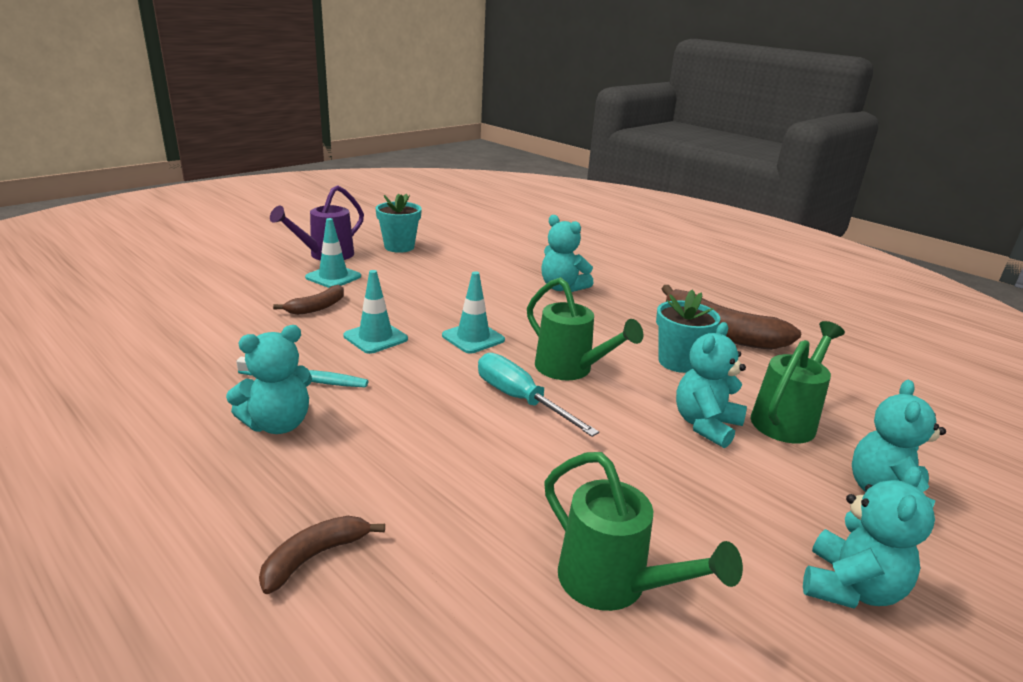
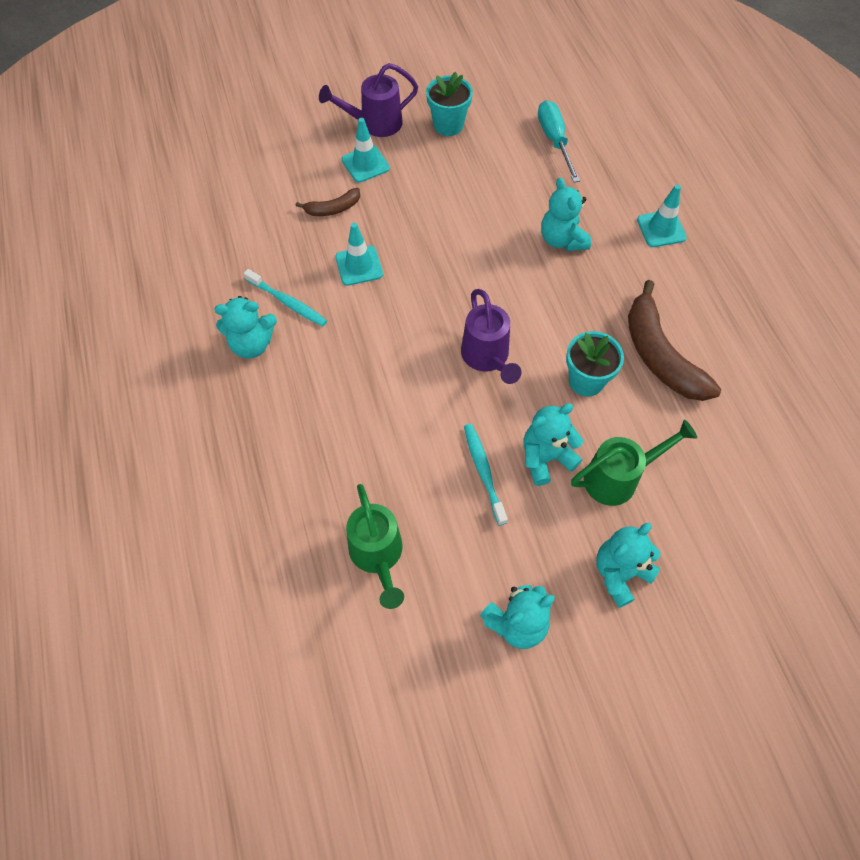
camera: 30 degrees right, 35 degrees up
brown banana [259,516,385,594] -> none
turquoise traffic cone [442,271,505,354] -> turquoise traffic cone moved to [637,184,687,247]
turquoise screwdriver [478,353,599,437] -> turquoise screwdriver moved to [538,100,580,182]
green watering can [527,277,643,380] -> purple watering can [461,289,521,384]
none -> turquoise toothbrush [464,424,508,526]

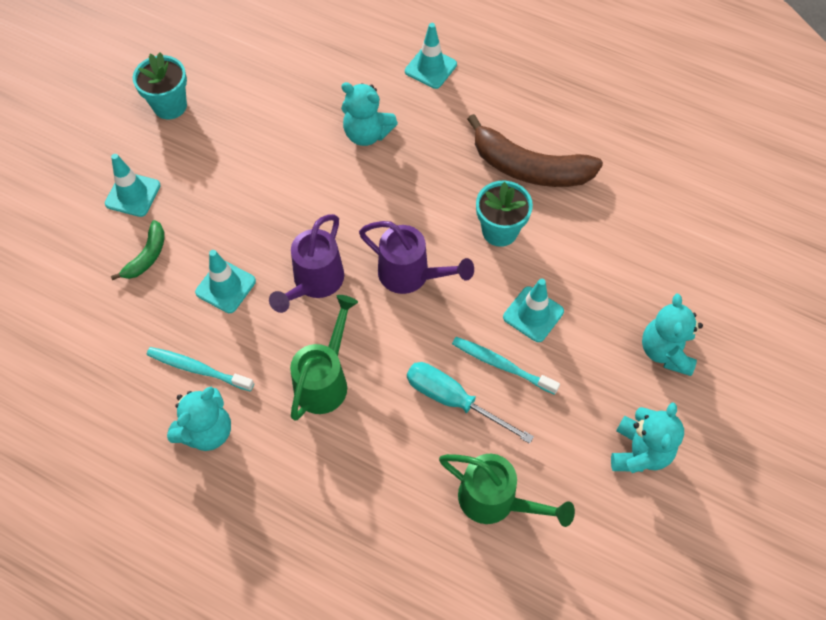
camera: 45 degrees left, 0 degrees up
turquoise toothbrush [244,269,327,326] -> turquoise toothbrush turned 150 degrees counterclockwise [147,347,254,391]
brown banana [295,188,360,216] -> green banana [111,220,165,280]
purple watering can [319,63,418,137] -> purple watering can moved to [269,214,344,313]
turquoise teddy bear [524,403,583,486] -> turquoise traffic cone [503,279,564,342]
turquoise screwdriver [538,100,580,182] -> turquoise screwdriver moved to [407,362,534,444]
green watering can [571,420,697,506] -> green watering can moved to [290,295,358,421]

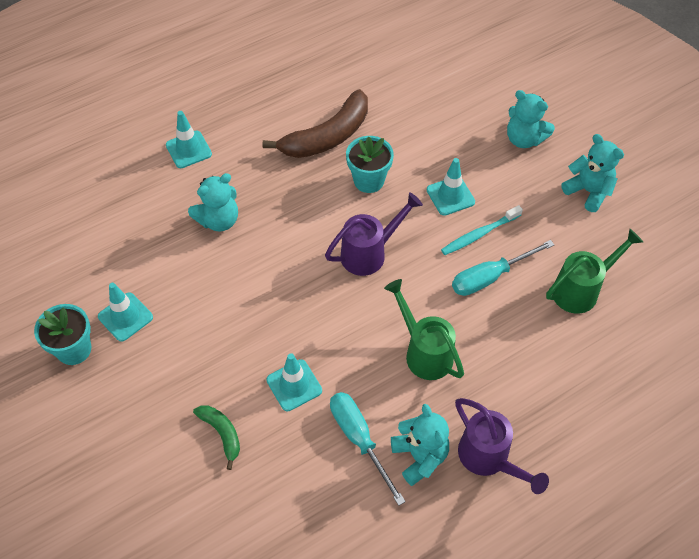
camera: 60 degrees left, 5 degrees down
turquoise traffic cone [105,154,161,217] -> turquoise traffic cone moved to [98,283,153,342]
turquoise toothbrush [147,347,254,391] -> turquoise screwdriver [330,392,406,506]
purple watering can [269,214,344,313] -> purple watering can moved to [455,398,549,494]

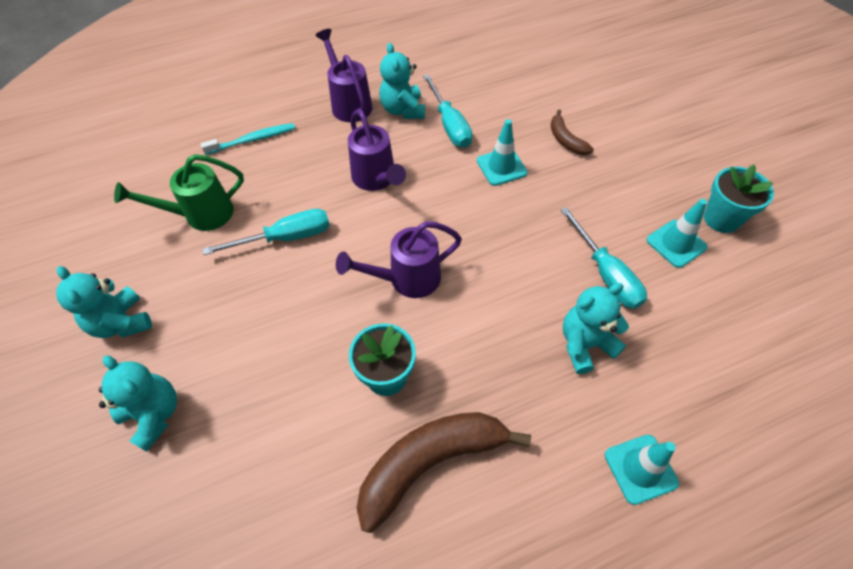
camera: 170 degrees left, 0 degrees up
green banana [193,405,240,470] -> brown banana [551,109,594,155]
green watering can [384,279,464,380] -> purple watering can [348,109,406,191]
turquoise traffic cone [427,158,475,216] -> none
turquoise toothbrush [441,205,523,255] -> turquoise toothbrush moved to [201,123,295,155]
none -> turquoise screwdriver [561,207,647,309]

